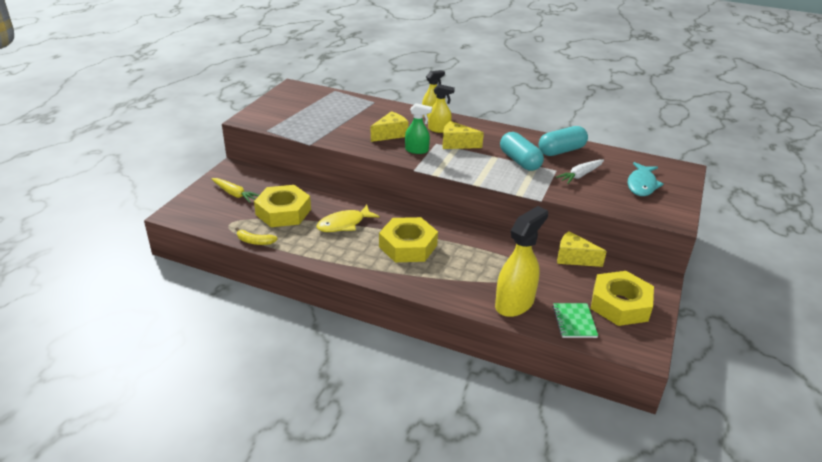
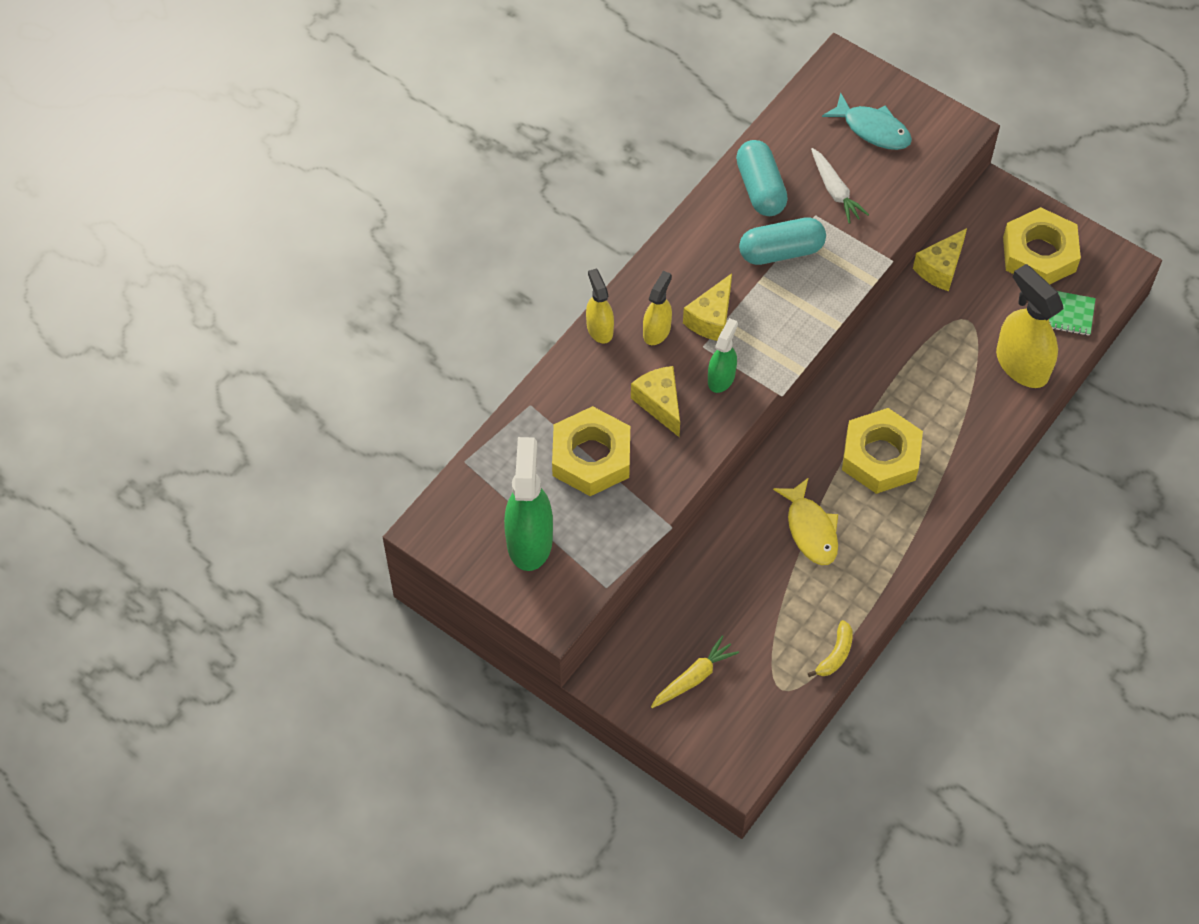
camera: 75 degrees left, 25 degrees up
yellow nut [254,185,311,227] -> yellow nut moved to [552,406,630,496]
none -> green spray bottle [504,437,553,571]

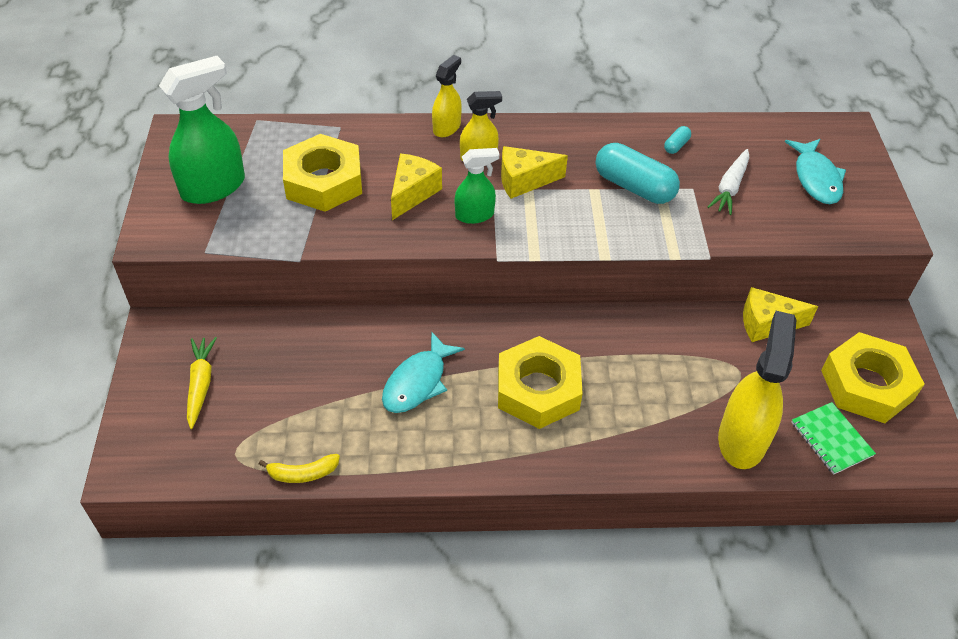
camera: 50 degrees right, 10 degrees down
yellow carrot [651,635,739,708] -> yellow carrot turned 105 degrees counterclockwise [187,337,217,429]
turquoise capsule [736,140,788,216] -> turquoise capsule [664,126,691,154], size x0.44
yellow fish [773,477,838,565] -> turquoise fish [382,331,465,413]

